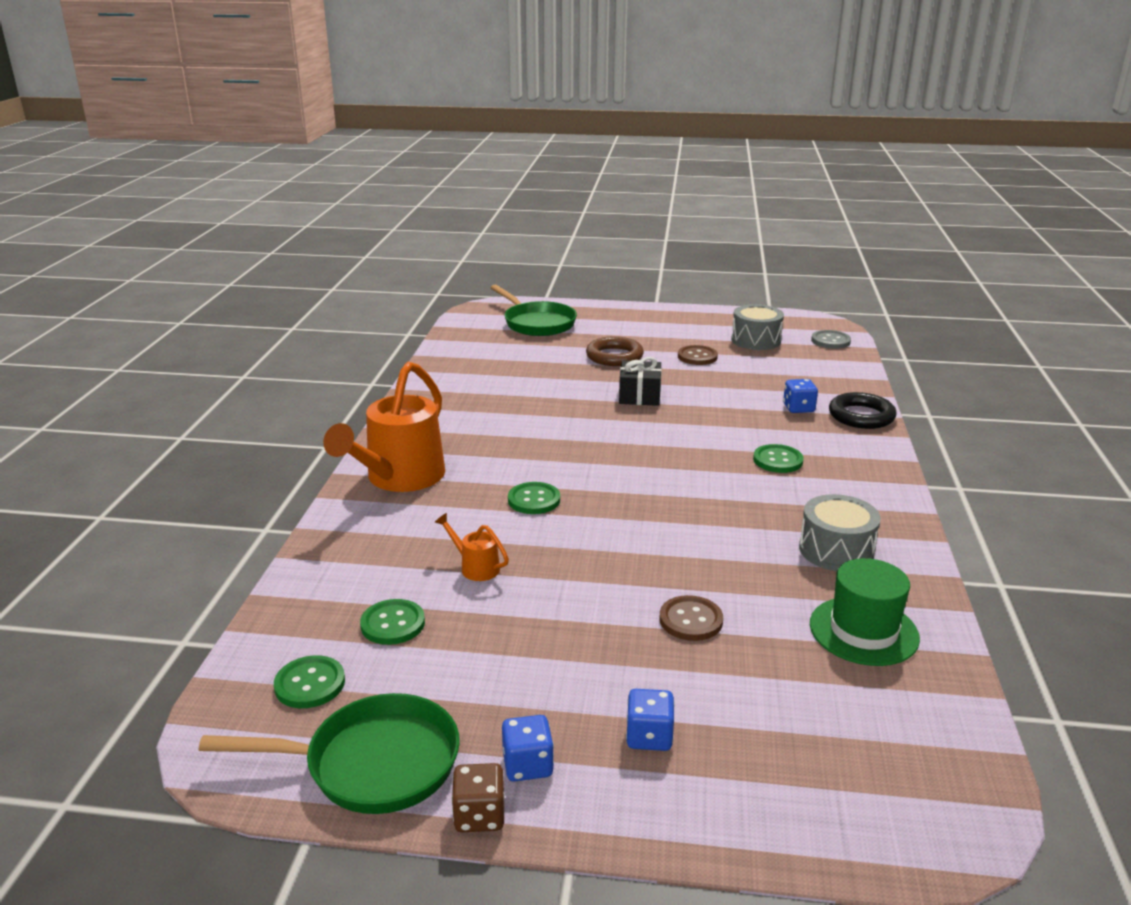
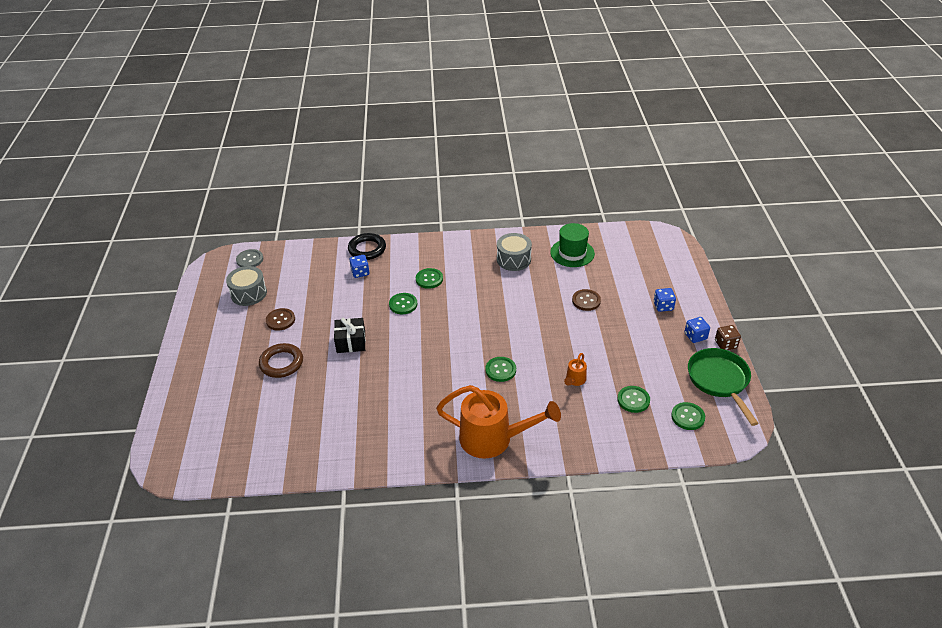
camera: 100 degrees left, 15 degrees up
green pan [490,285,577,336] -> none
none -> green button [389,293,418,314]

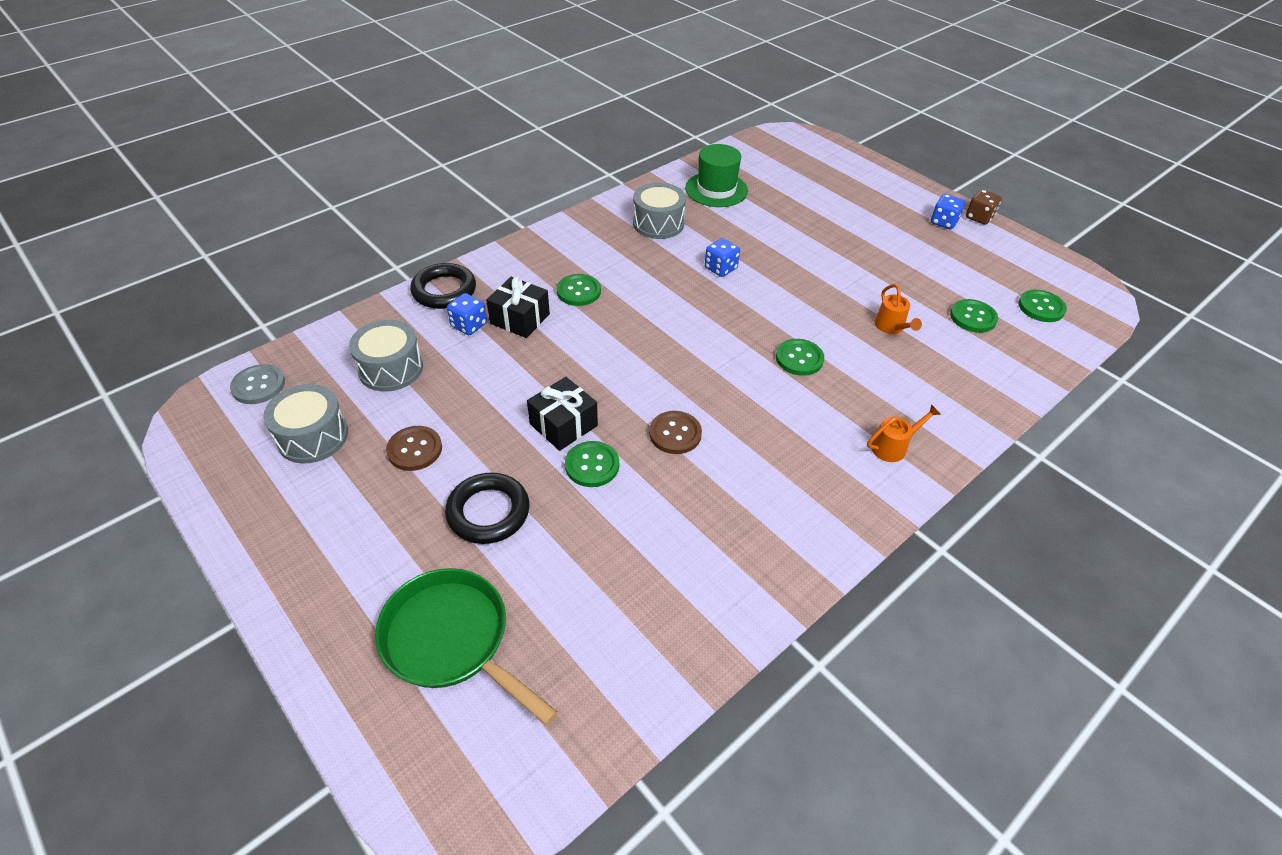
camera: 40 degrees left, 5 degrees up
brown ring [259,343,303,378] -> black ring [445,472,529,544]
green button [389,293,418,314] -> green button moved to [565,441,619,487]
orange watering can [436,385,561,459] -> orange watering can [867,404,941,462], size x0.43
brown button [572,289,601,311] -> brown button moved to [649,411,702,454]
blue dice [654,288,676,312] -> blue dice moved to [705,238,740,277]
green pan [688,348,758,426] -> green pan moved to [375,568,558,725]
none -> grey drum [349,320,423,392]
none -> black gift [486,277,550,338]

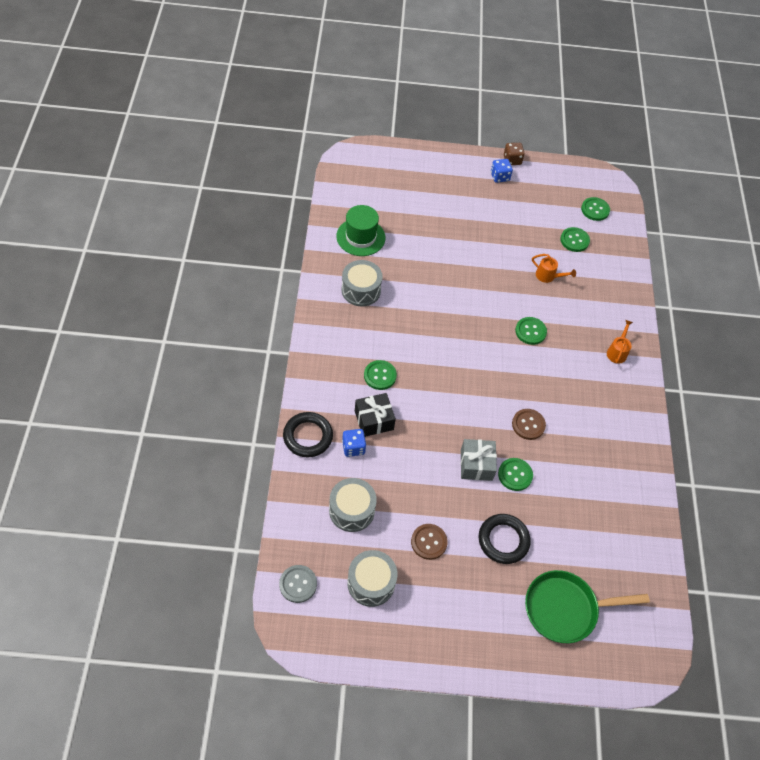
camera: 50 degrees left, 10 degrees up
black gift [527,377,598,451] -> grey gift [461,439,497,481]
blue dice [705,238,740,277] -> none

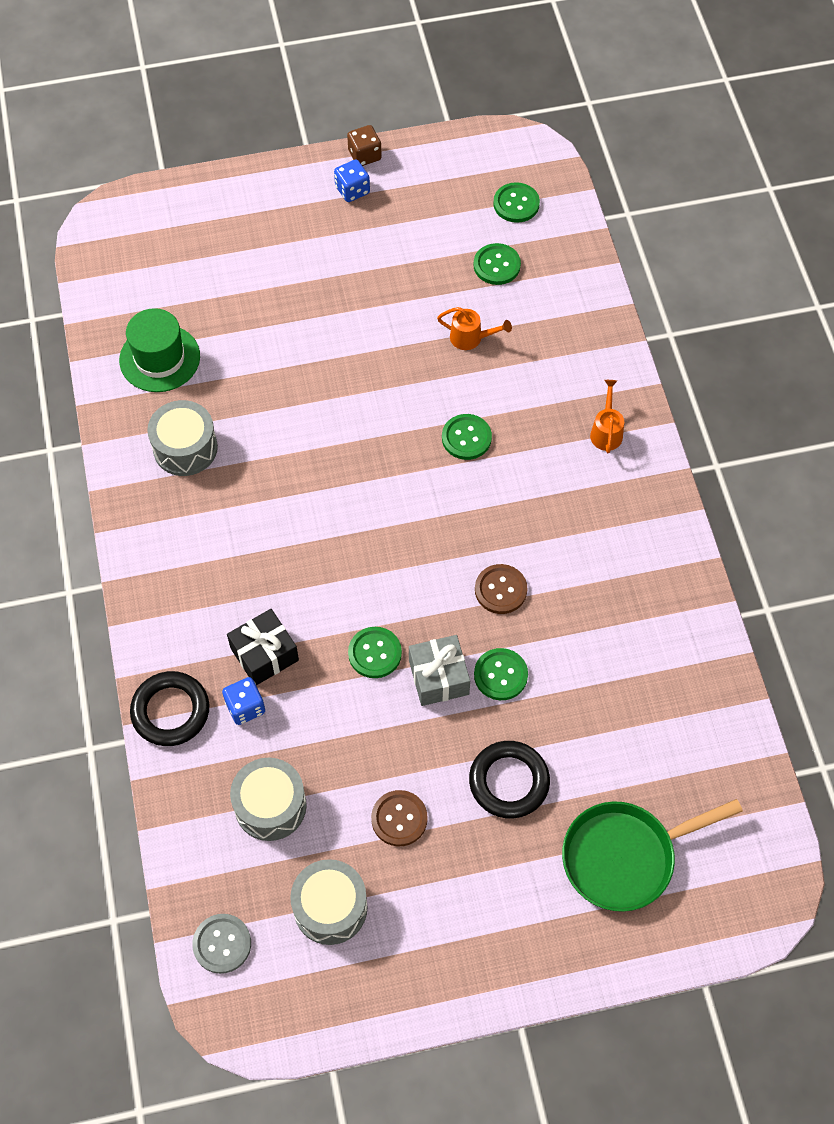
camera: 10 degrees left, 5 degrees up
green button [364,360,397,390] -> green button moved to [348,627,402,678]

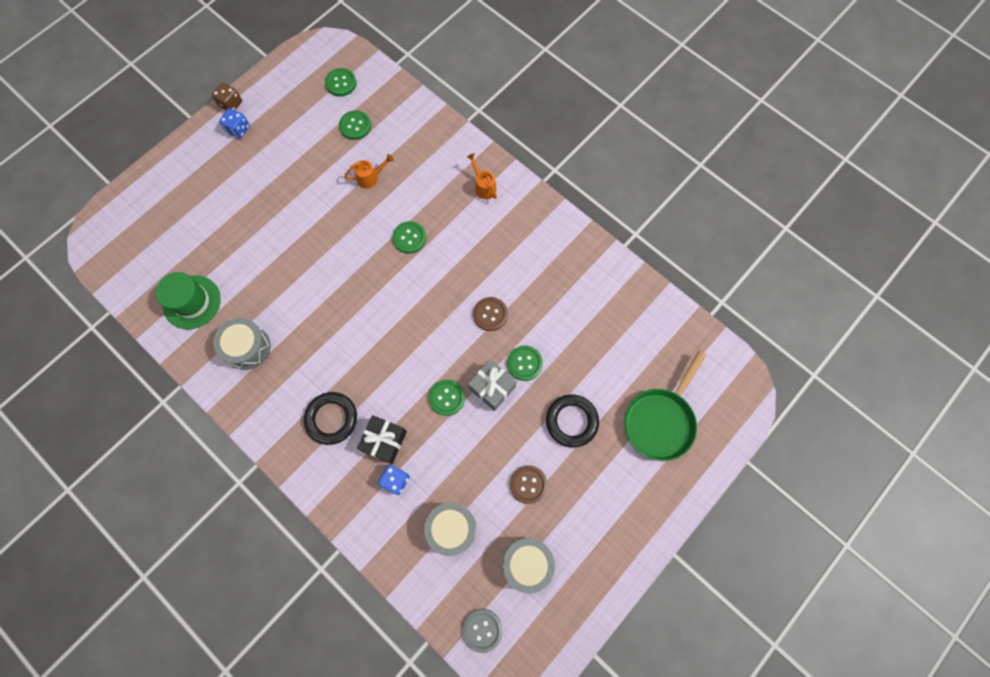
camera: 35 degrees left, 10 degrees up
black ring [130,671,209,746] -> black ring moved to [304,392,357,445]

